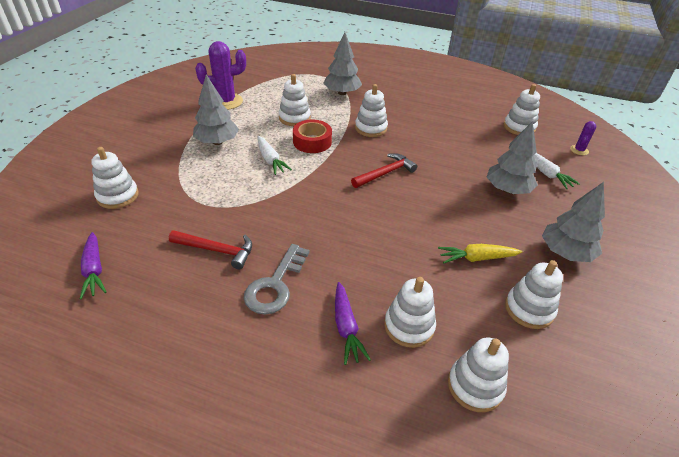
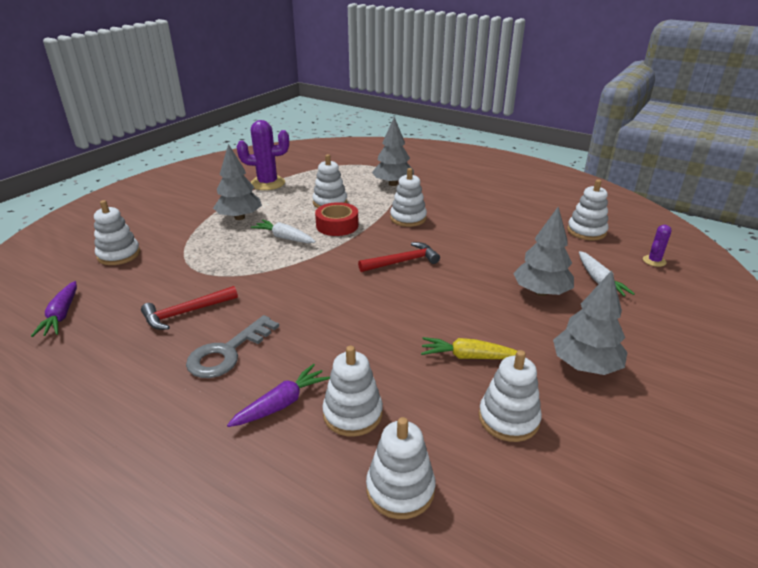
camera: 15 degrees right, 10 degrees down
red hammer [169,230,252,269] -> red hammer turned 120 degrees clockwise [141,286,238,330]
white carrot [258,136,292,175] -> white carrot turned 135 degrees clockwise [251,220,316,243]
purple carrot [335,282,371,365] -> purple carrot turned 135 degrees counterclockwise [227,364,330,427]

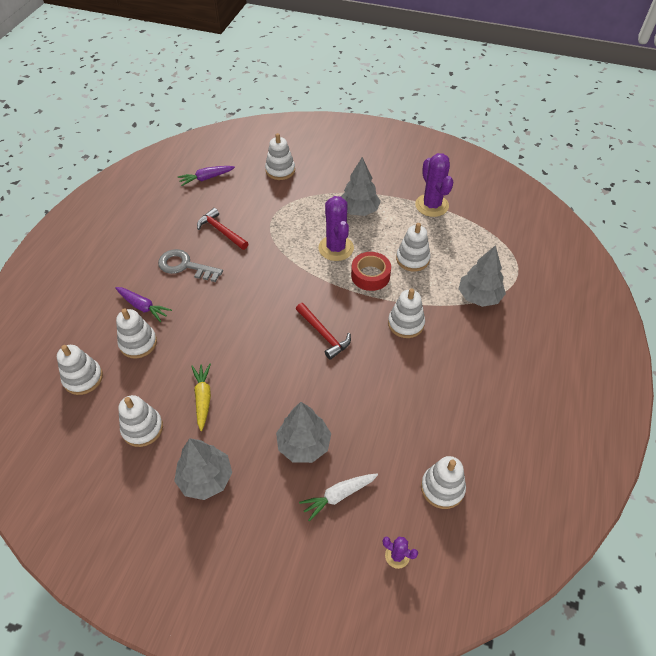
camera: 75 degrees right, 20 degrees up
white carrot [251,220,316,243] -> purple cactus [318,196,354,261]

